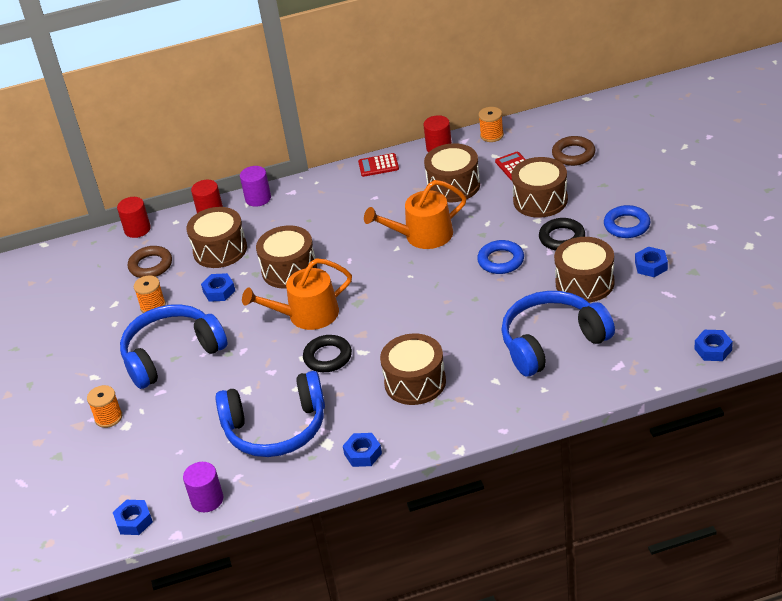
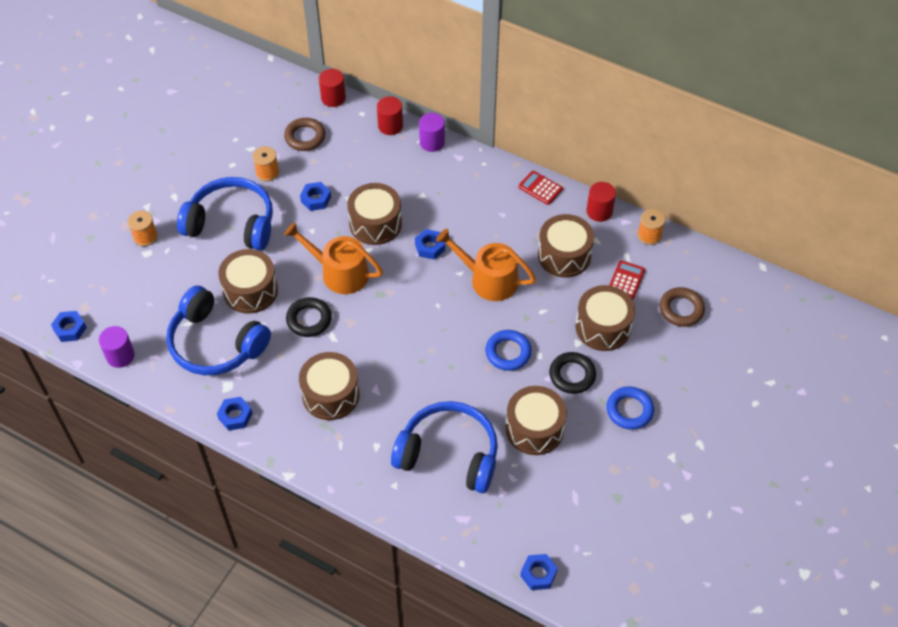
camera: 40 degrees right, 15 degrees up
brown drum [186,207,247,268] -> brown drum moved to [218,249,278,314]
blue nut [635,247,668,277] -> blue nut moved to [415,229,445,260]

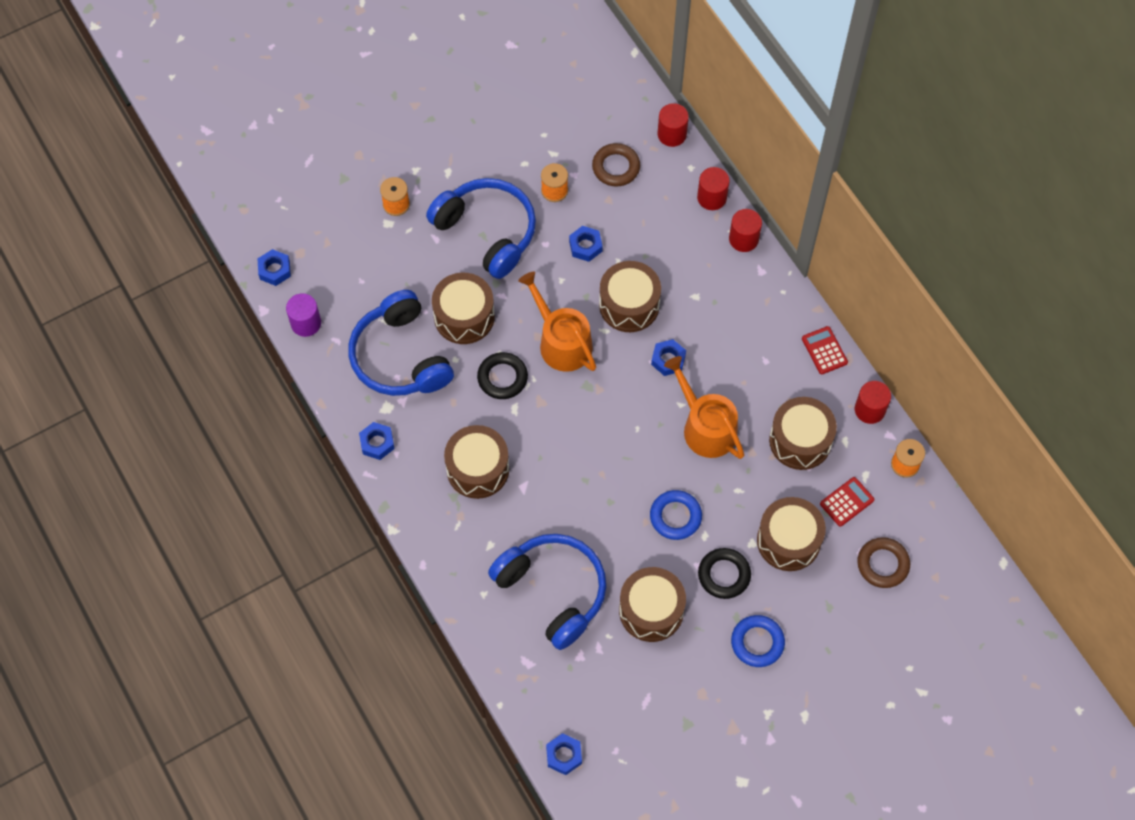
camera: 30 degrees right, 10 degrees up
purple cylinder [419,113,445,152] -> red cylinder [729,209,762,252]

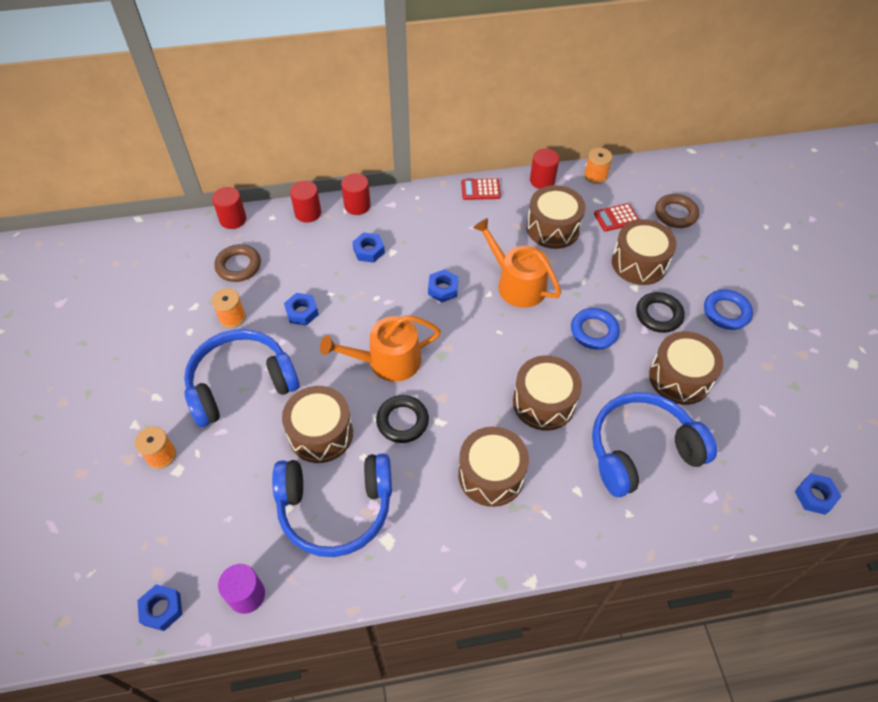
camera: 70 degrees left, 10 degrees down
blue nut [359,422,395,460] -> blue nut moved to [352,232,385,263]
brown drum [599,261,661,332] -> brown drum moved to [513,355,582,431]
orange watering can [664,356,744,459] -> orange watering can turned 60 degrees clockwise [473,218,561,308]
red calculator [820,477,875,527] -> red calculator turned 90 degrees counterclockwise [594,203,639,231]

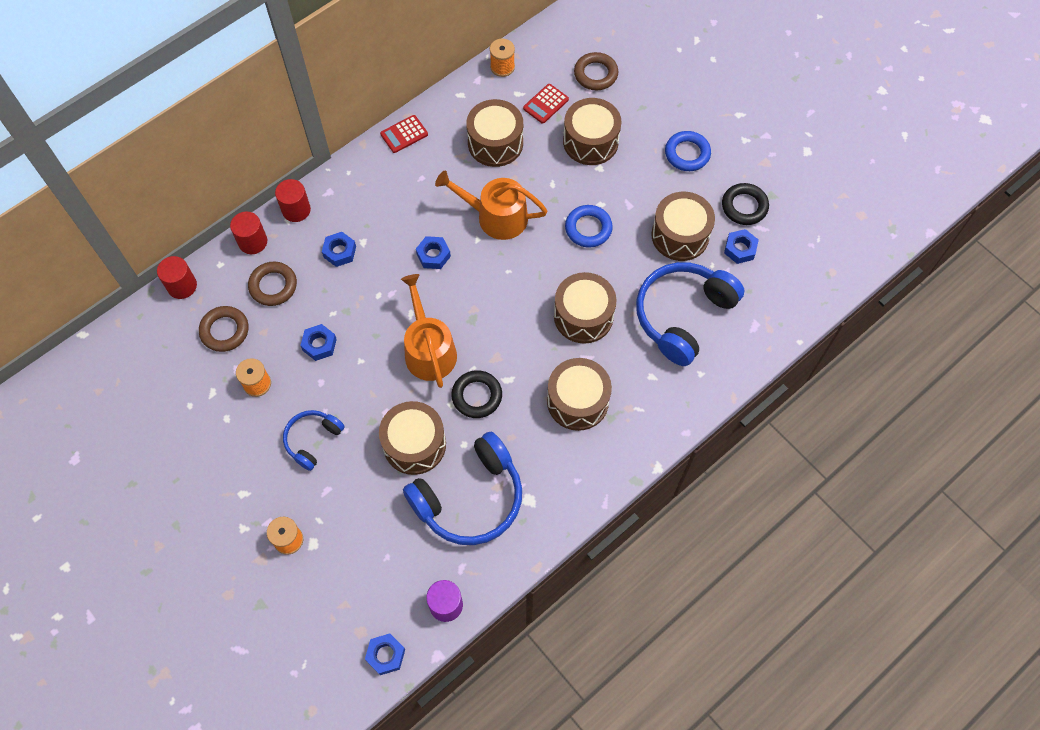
camera: 30 degrees left, 10 degrees up
blue headphones [184,329,300,427] -> blue headphones [283,410,345,471], size x0.54
orange watering can [320,315,441,382] -> orange watering can turned 120 degrees clockwise [401,274,457,388]
red cylinder [530,148,559,189] -> none
black ring [636,292,685,333] -> black ring moved to [722,183,769,225]
blue nut [795,473,842,515] -> blue nut moved to [724,229,759,264]
none -> brown ring [248,262,297,306]

